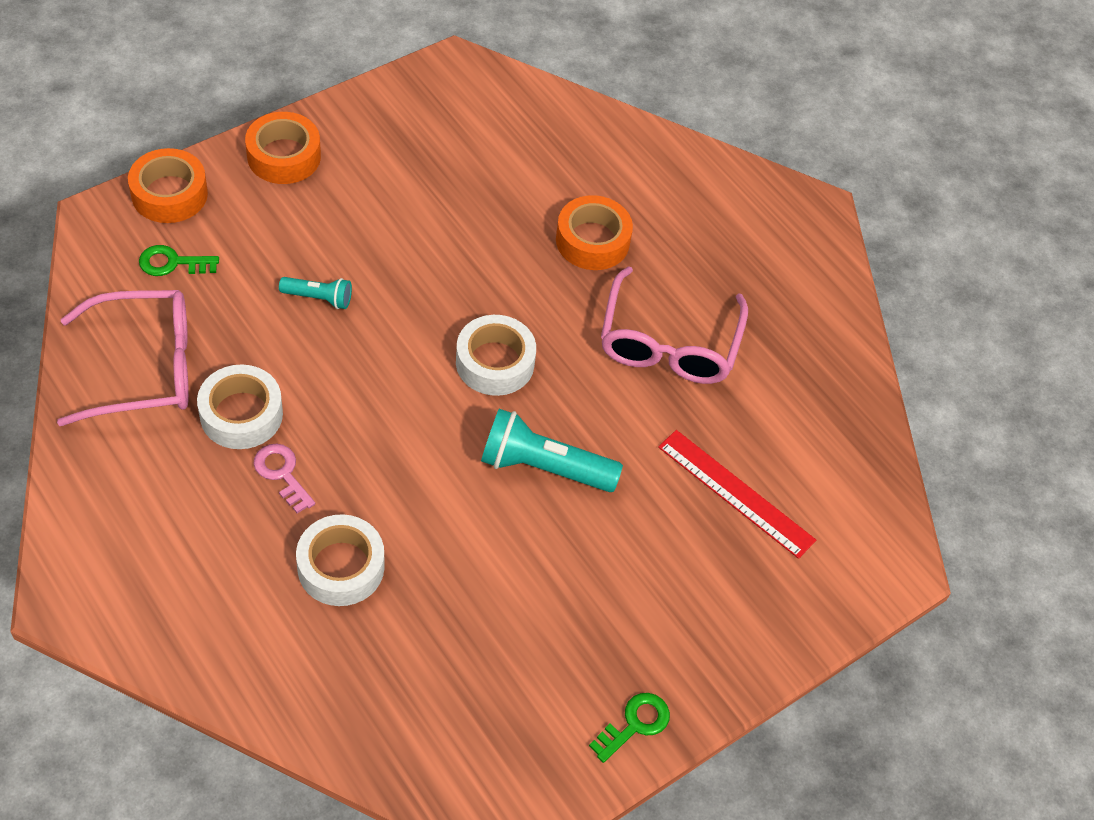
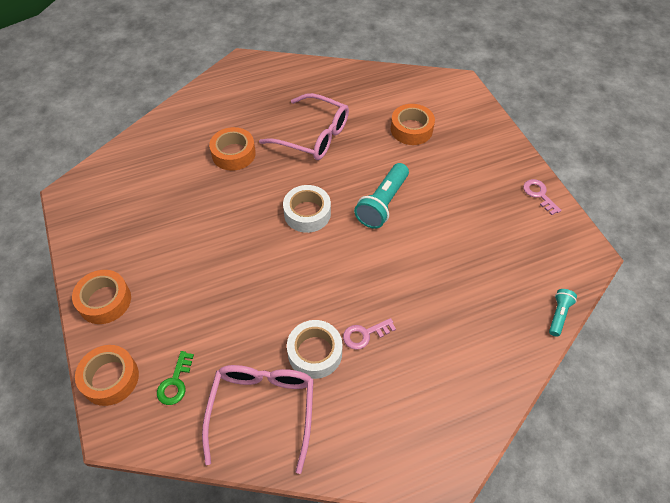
camera: 70 degrees left, 0 degrees up
turquoise flashlight [279,277,352,309] -> turquoise flashlight moved to [549,289,577,337]
white tape [296,514,385,606] -> none
green key [589,693,670,763] -> pink key [523,179,561,215]
red ruler [658,430,816,559] -> orange tape [391,104,435,145]

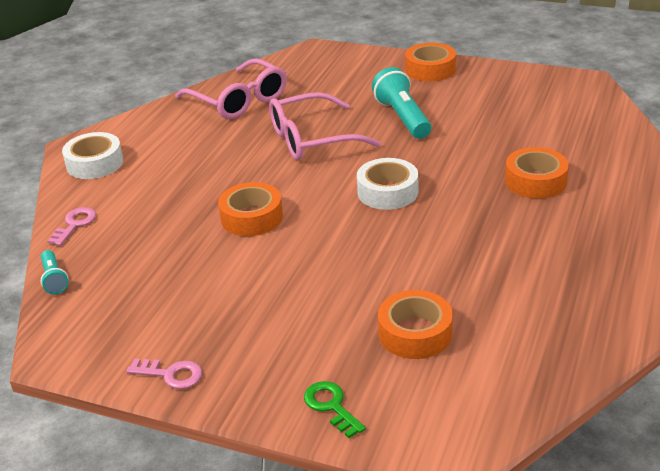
camera: 135 degrees right, 20 degrees down
orange tape [75,345,139,406] -> orange tape moved to [218,182,283,236]
green key [157,351,194,405] -> green key moved to [304,381,366,438]
pink glasses [259,93,349,160] -> pink glasses moved to [269,92,381,160]
white tape [287,320,342,379] -> white tape moved to [62,132,123,179]
pink key [343,318,396,350] -> pink key moved to [47,207,96,246]
turquoise flashlight [354,163,409,229] -> turquoise flashlight moved to [372,67,431,139]

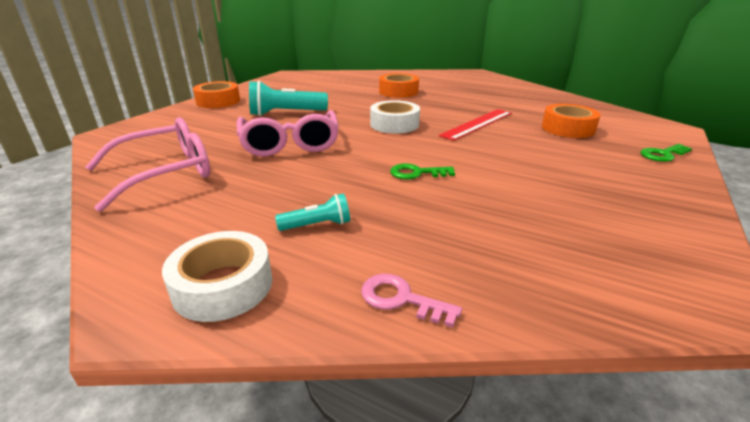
camera: 85 degrees left, 5 degrees down
turquoise flashlight [41,250,69,294] -> turquoise flashlight moved to [275,193,350,231]
pink key [127,358,202,389] -> none
orange tape [218,182,283,236] -> green key [390,163,455,180]
none -> red ruler [439,109,512,141]

